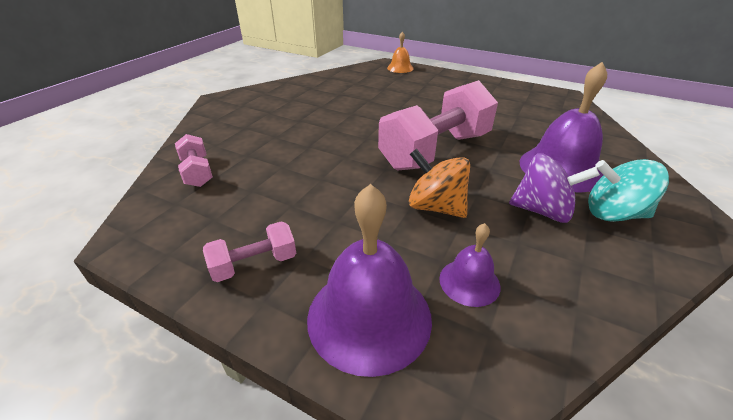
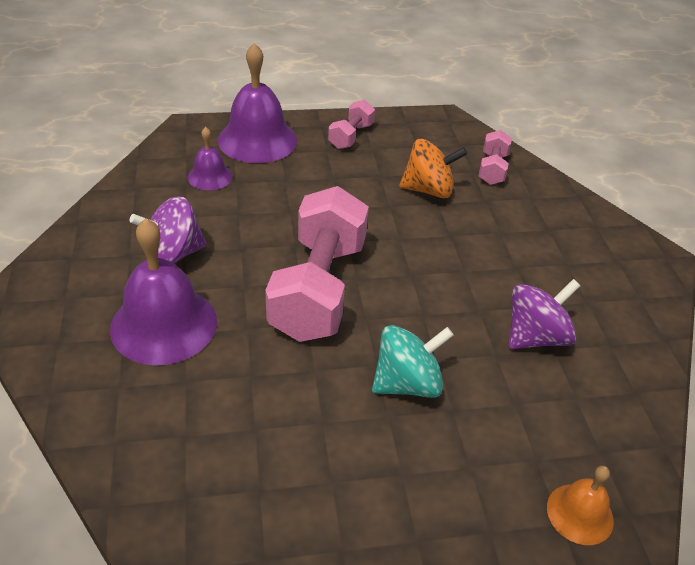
camera: 140 degrees right, 5 degrees up
pink dumbbell [175,134,213,187] -> pink dumbbell turned 75 degrees clockwise [478,130,512,185]
orange spinning top [409,149,470,218] -> orange spinning top moved to [399,139,467,198]
turquoise spinning top [588,159,669,222] -> turquoise spinning top moved to [372,325,454,398]
none -> purple spinning top [508,279,580,349]

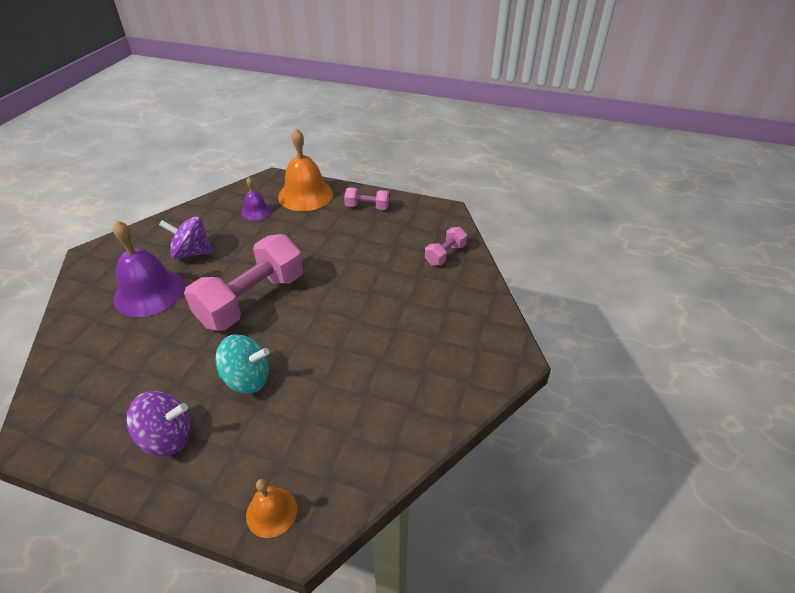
camera: 30 degrees right, 0 degrees up
purple bell [218,43,297,163] -> orange bell [278,128,333,211]
pink dumbbell [328,100,375,149] -> pink dumbbell turned 45 degrees clockwise [344,187,389,210]
orange spinning top [399,139,467,198] -> none
purple spinning top [508,279,580,349] -> purple spinning top moved to [126,391,191,456]

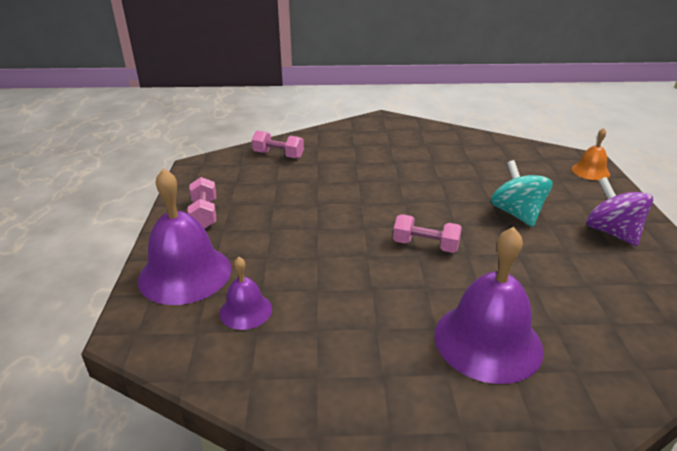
camera: 110 degrees left, 10 degrees down
purple spinning top [159,216,213,259] -> none
pink dumbbell [184,234,304,330] -> pink dumbbell [393,214,462,253], size x0.47
orange bell [278,128,333,211] -> purple bell [138,168,231,305]

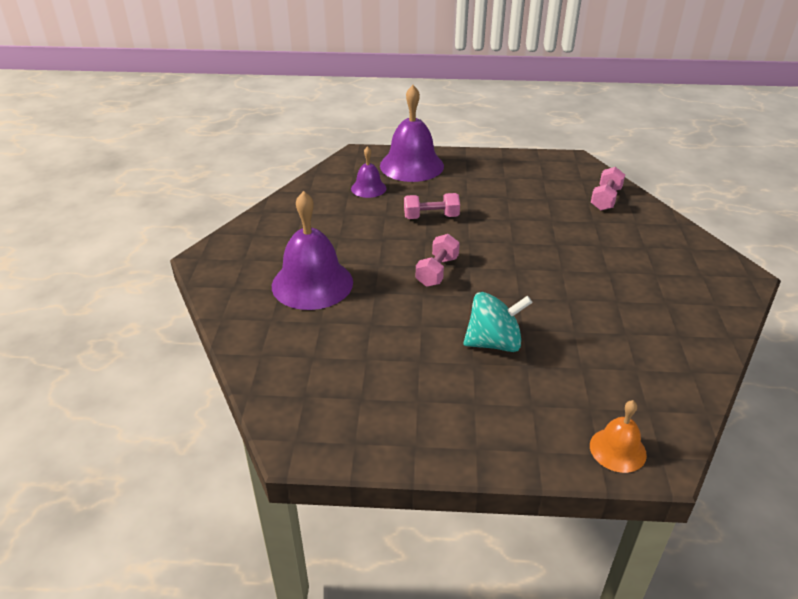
camera: 95 degrees right, 5 degrees up
pink dumbbell [187,177,216,229] -> pink dumbbell moved to [404,193,460,219]
purple spinning top [586,177,653,246] -> none

